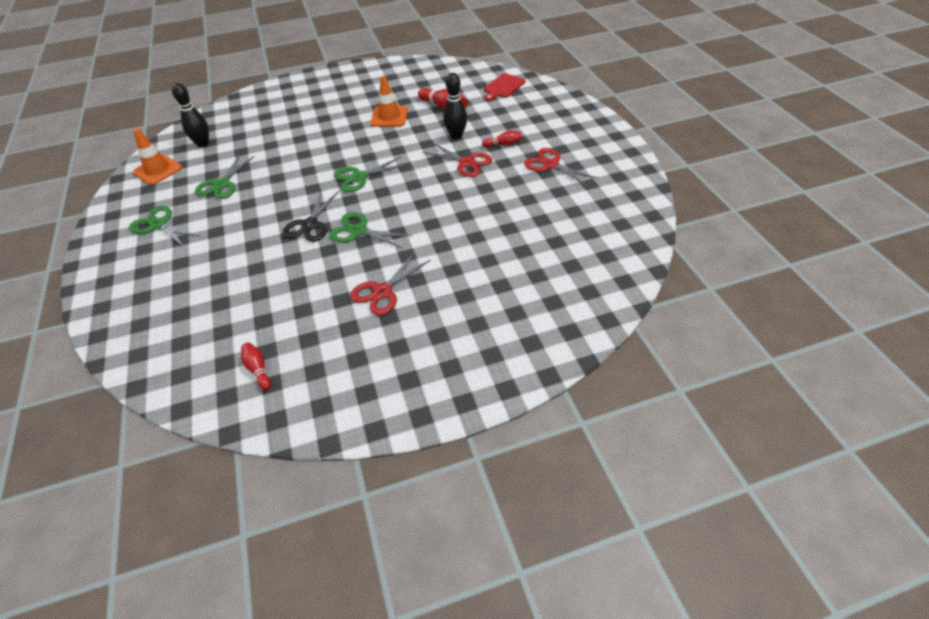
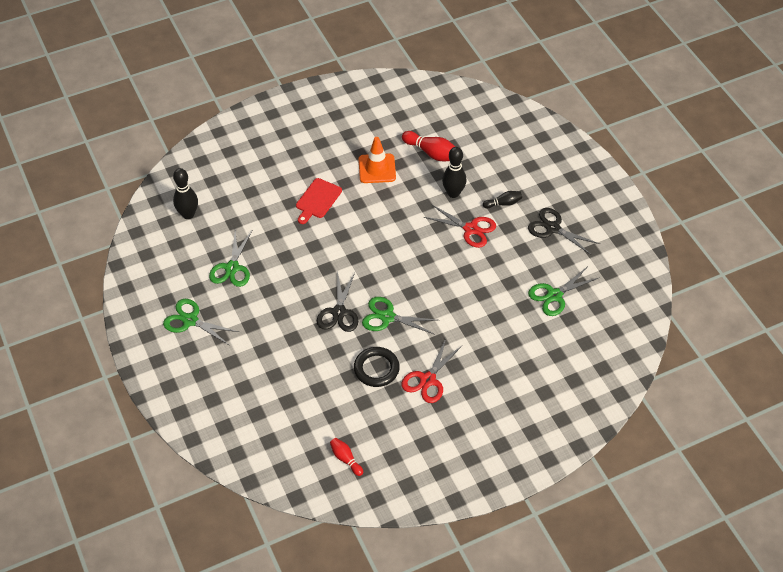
camera: 10 degrees left, 5 degrees up
orange traffic cone [133,129,182,185] -> none
green scissors [334,157,408,192] -> green scissors moved to [528,266,600,316]
red bowling pin [482,130,522,147] -> black bowling pin [483,191,522,208]
red cutting board [484,73,526,101] -> red cutting board moved to [296,178,342,224]
red scissors [524,148,599,187] -> black scissors [528,208,600,255]
none -> black ring [354,347,400,387]

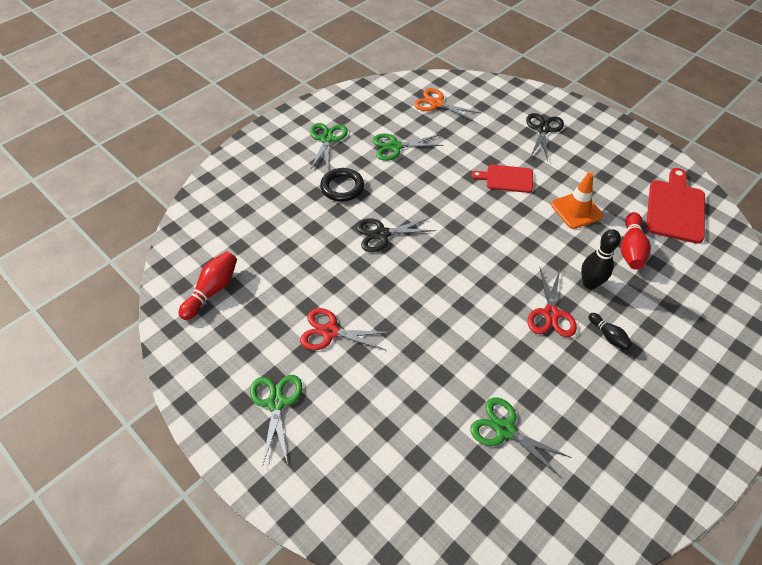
camera: 70 degrees right, 0 degrees up
black bowling pin [173,168,198,219] -> orange scissors [414,88,480,122]
red bowling pin [330,438,363,476] -> red bowling pin [178,251,237,320], size x1.67
black ring [354,347,400,387] -> black ring moved to [320,168,364,202]
green scissors [362,297,437,335] -> green scissors moved to [250,375,302,467]
black scissors [528,208,600,255] -> black scissors moved to [526,113,564,162]
none -> red cutting board [646,168,705,244]

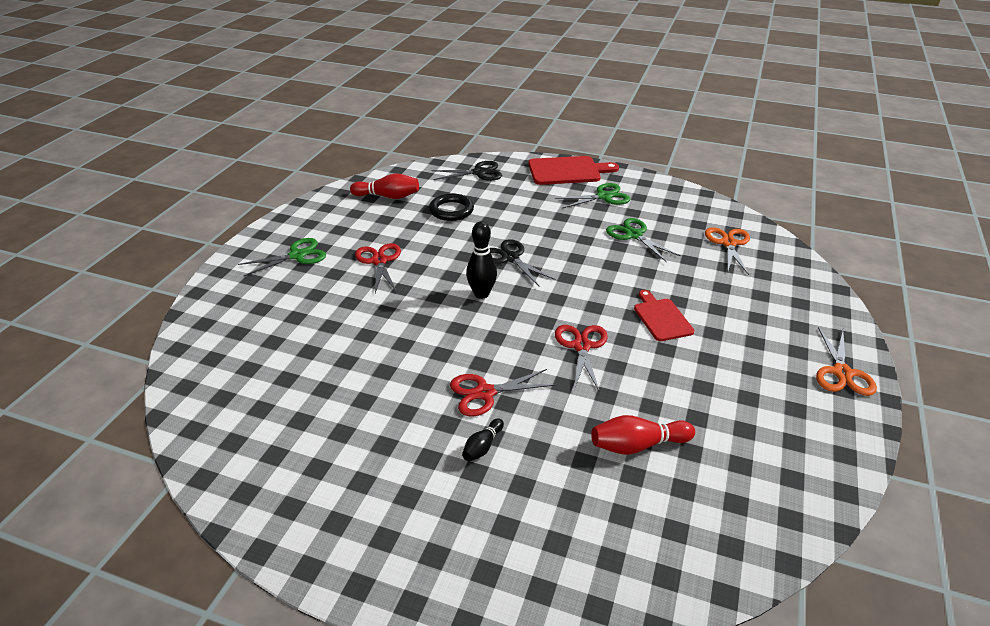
camera: 65 degrees right, 15 degrees down
black ring [320,168,364,202] -> black ring moved to [429,193,474,221]
green scissors [470,397,572,477] -> none
black scissors [526,113,564,162] -> black scissors moved to [431,161,502,181]
orange traffic cone [551,173,603,229] -> none
black bowling pin [581,229,621,289] -> black bowling pin moved to [466,221,497,299]
red cutting board [646,168,705,244] -> red cutting board moved to [528,156,619,185]
none -> red scissors [555,325,608,392]
none -> orange scissors [816,327,877,396]

